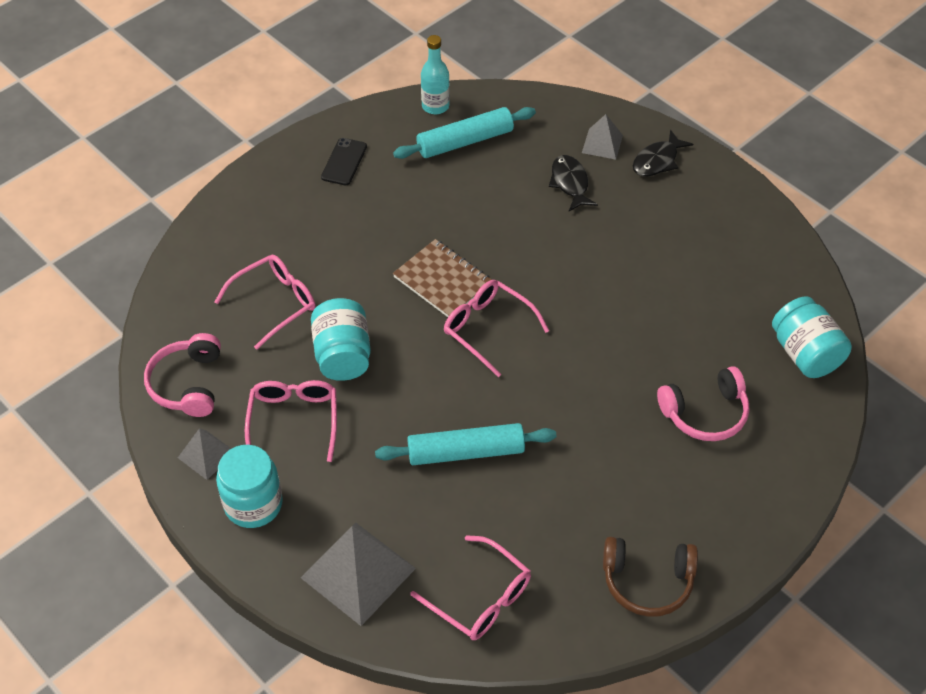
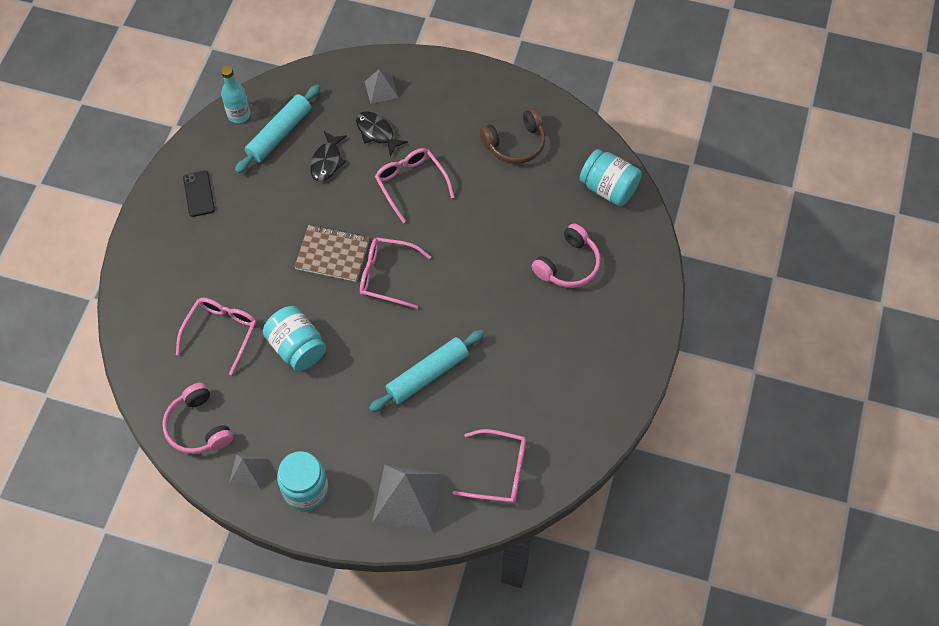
camera: 30 degrees left, 10 degrees up
pink glasses [245,380,337,462] -> pink glasses moved to [375,148,454,223]
brown headphones [603,537,698,617] -> brown headphones moved to [480,108,545,164]
black fish [633,130,693,177] -> black fish moved to [310,131,347,182]

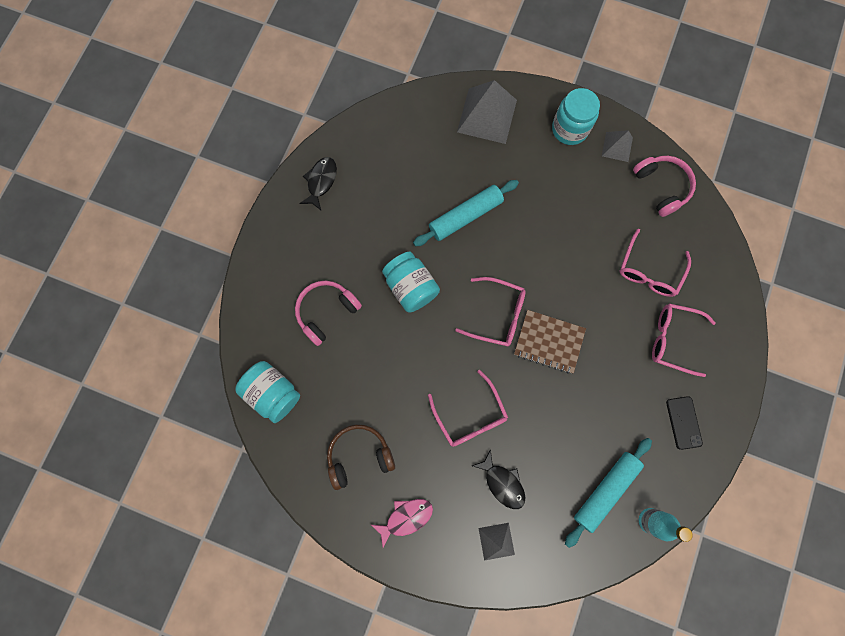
camera: 175 degrees left, 15 degrees up
turquoise jar [263,306,326,371] -> turquoise jar moved to [382,252,440,313]
black fish [310,131,347,182] -> black fish moved to [299,157,337,210]
pink glasses [453,429,526,503] -> pink glasses moved to [652,303,716,377]
none -> pink fish [371,499,433,548]

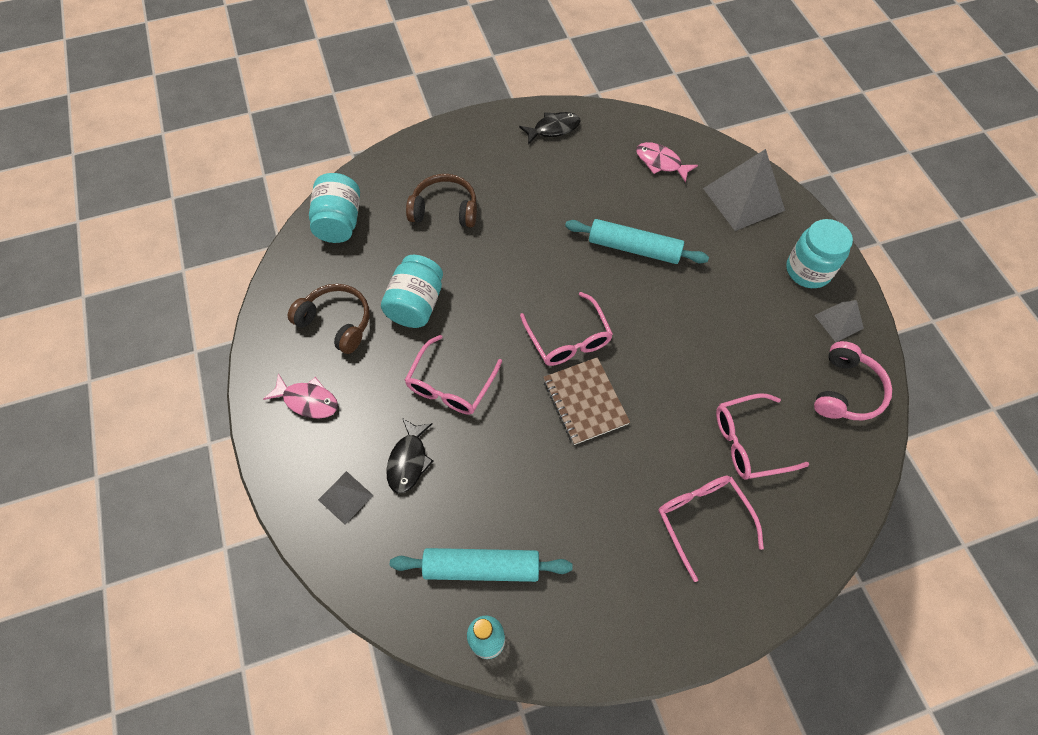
camera: 50 degrees right, 15 degrees down
pink headphones [295,281,362,346] -> brown headphones [406,174,477,227]
turquoise jar [382,252,440,313] -> turquoise jar moved to [381,255,443,328]
black phone [666,396,703,450] -> none
none -> pink fish [636,142,698,183]

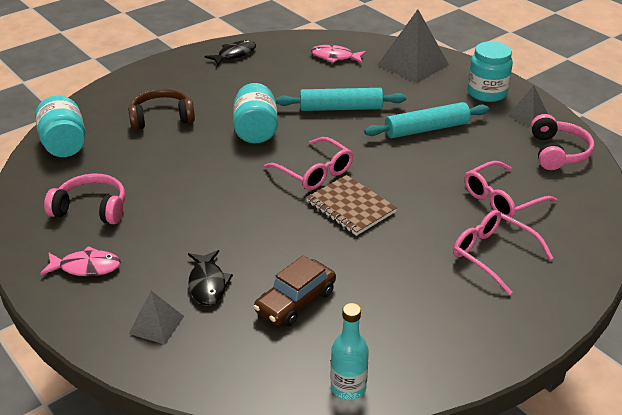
camera: 20 degrees left, 25 degrees down
brown headphones [288,284,369,354] -> pink headphones [44,173,125,224]
turquoise jar [381,255,443,328] -> turquoise jar moved to [233,83,278,143]
turquoise rolling pin [390,548,573,582] -> turquoise rolling pin moved to [364,102,489,138]
pink glasses [405,335,502,415] -> none
none -> brown car [254,255,336,327]

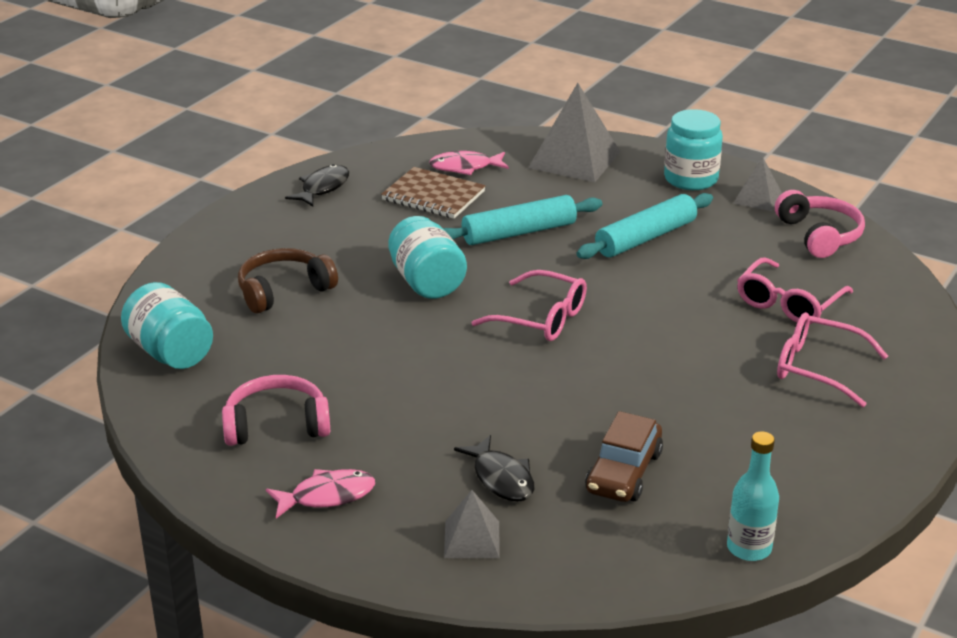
camera: 20 degrees left, 5 degrees down
brown notebook [306,175,397,236] -> brown notebook moved to [381,167,486,219]

